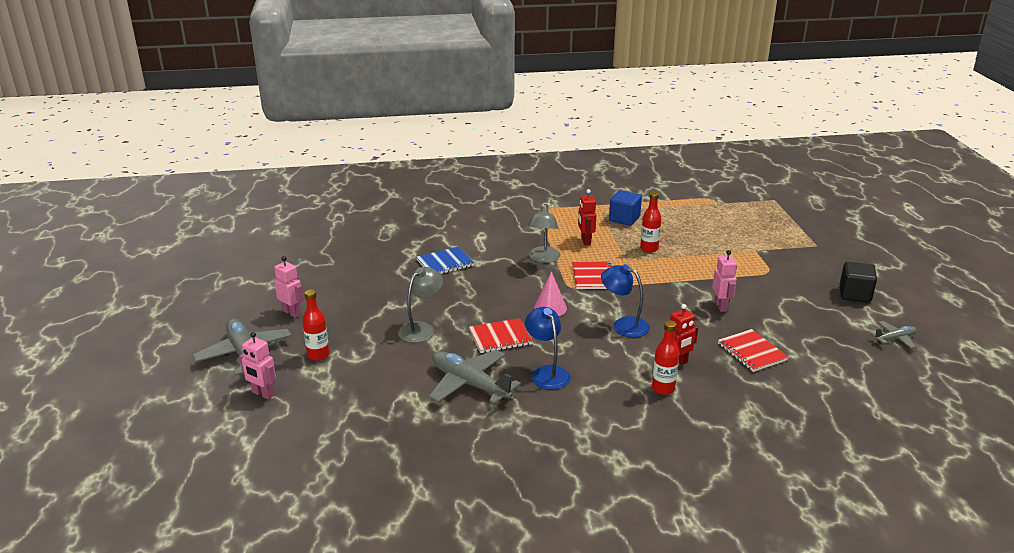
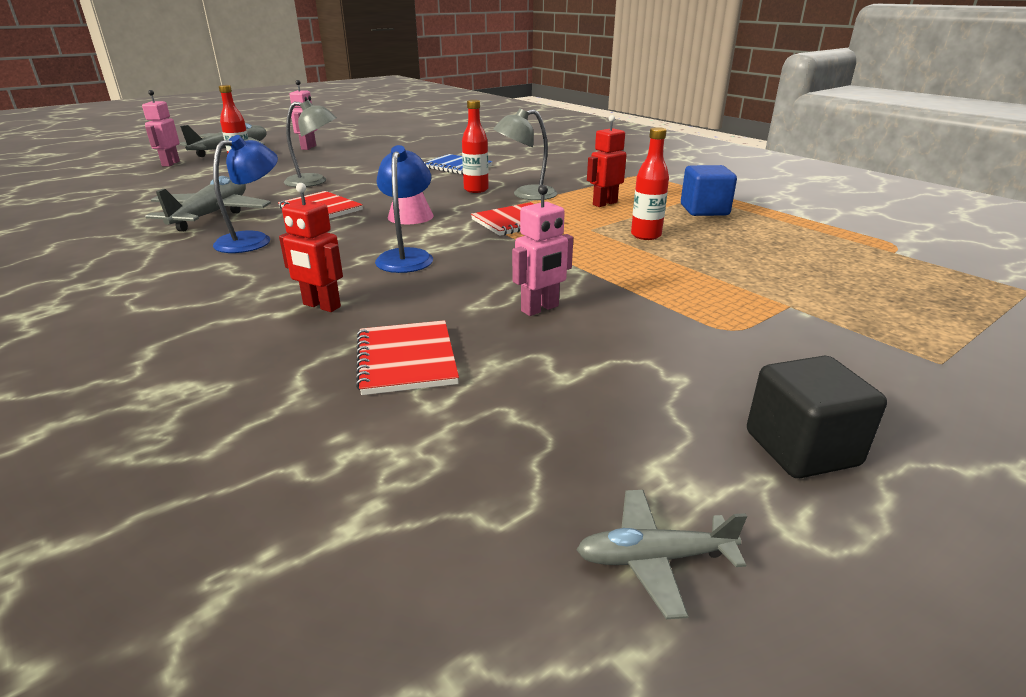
camera: 60 degrees right, 0 degrees up
red bottle [652,320,679,395] -> red bottle moved to [462,100,489,193]
red notebook [718,329,788,372] -> red notebook turned 45 degrees counterclockwise [356,320,459,395]
grey plane [870,321,917,349] -> grey plane turned 135 degrees clockwise [576,490,747,619]

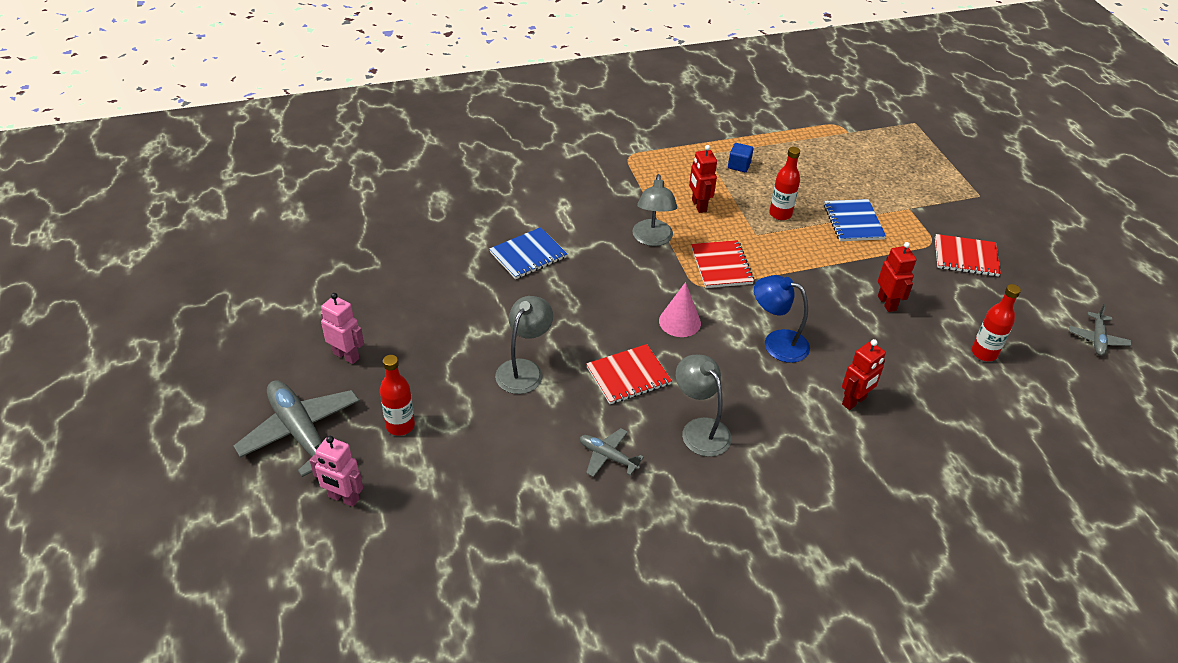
camera: 70 degrees left, 15 degrees up
grey plane [145,176,271,231] -> grey plane [580,428,644,477], size x0.52
blue lamp [213,135,278,253] -> grey lamp [676,355,732,457]
red notebook [356,320,459,395] -> red notebook moved to [935,234,1001,277]
red bottle [462,100,489,193] -> red bottle moved to [972,284,1021,361]
pink robot [512,185,573,316] -> red robot [878,242,916,312]
blue cube [681,165,737,216] -> blue cube [728,143,753,172], size x0.62
black cube [747,356,887,478] -> none
none -> blue notebook [824,199,886,241]

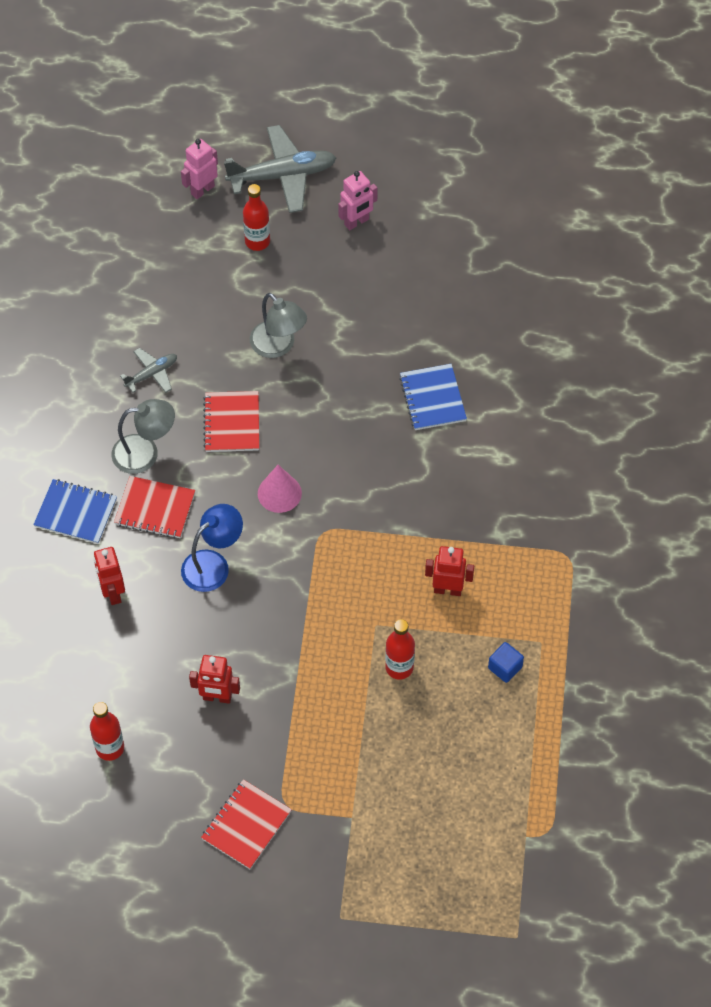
camera: 115 degrees right, 15 degrees up
grey lamp [632,174,677,246] -> none
red notebook [691,240,754,288] -> red notebook moved to [114,476,195,539]
blue notebook [824,199,886,241] -> blue notebook moved to [33,479,117,544]
grey plane [1069,304,1131,356] -> none

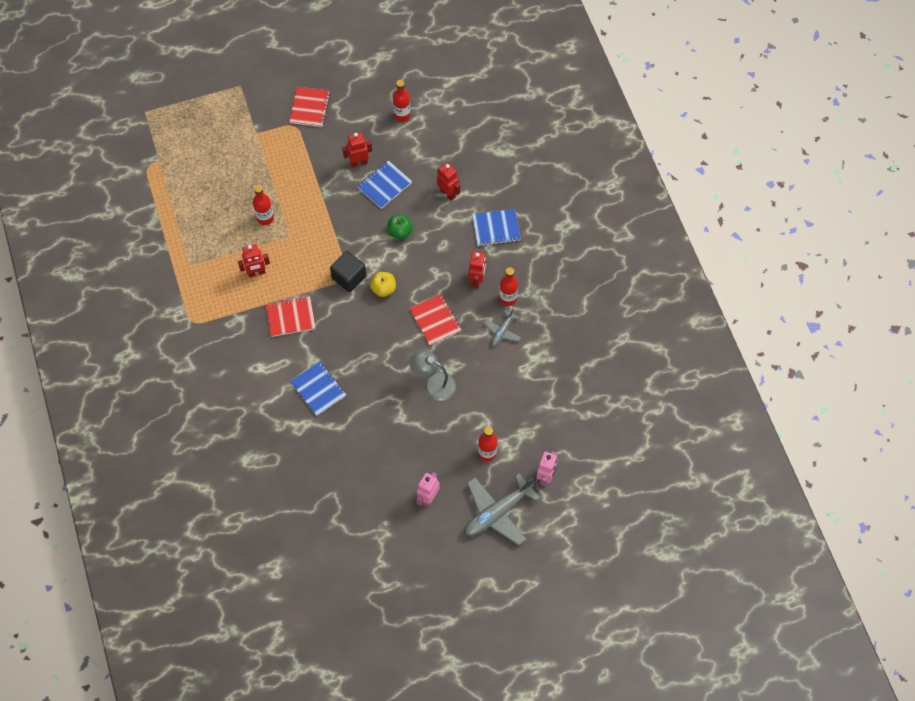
camera: 155 degrees right, 5 degrees up
grey lamp [111,399,175,474] -> red robot [468,251,486,288]
red notebook [114,476,195,539] -> red notebook moved to [266,296,316,337]
blue lamp [181,504,243,592] -> green apple [387,214,413,239]
pink cone [258,465,302,513] -> yellow apple [370,272,396,297]
blue cube [488,642,524,683] -> none
none -> black cube [330,251,366,292]
none -> blue notebook [357,160,412,209]
none -> red bottle [499,267,518,306]

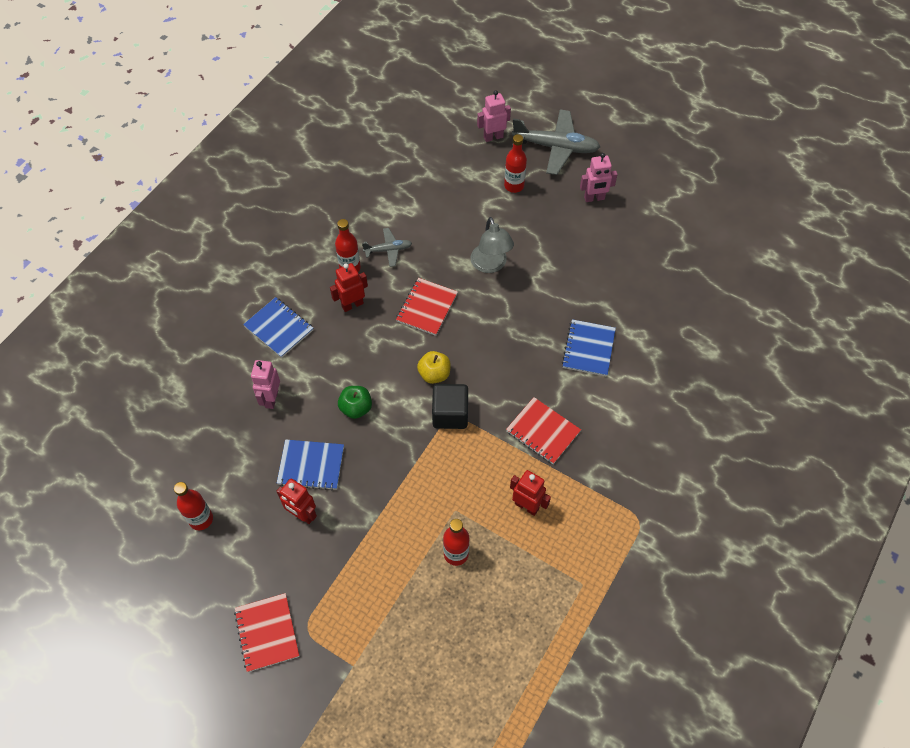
camera: 130 degrees left, 5 degrees down
red notebook [289,87,330,127] -> red notebook turned 75 degrees counterclockwise [234,593,299,672]
red robot [437,163,460,201] -> pink robot [251,360,280,409]

